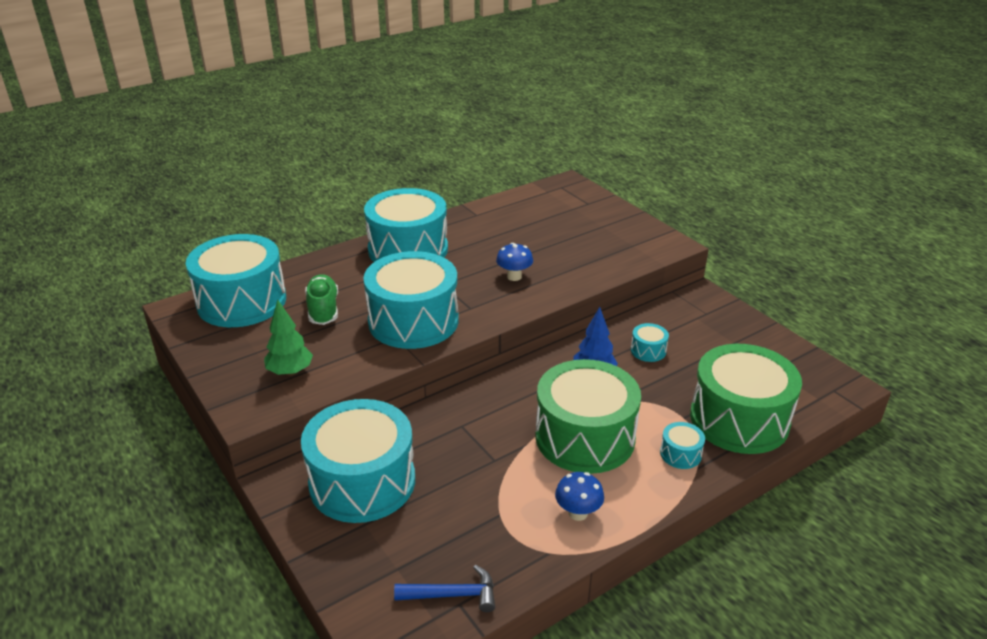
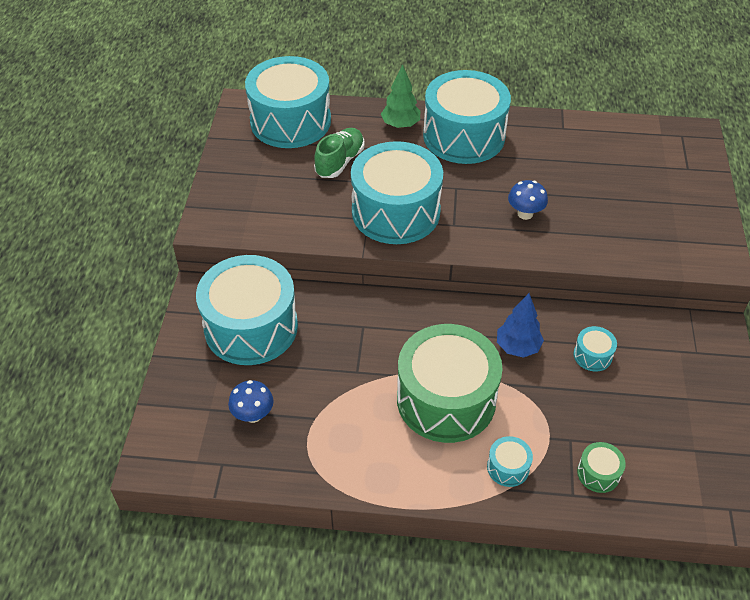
camera: 40 degrees right, 15 degrees up
green tree [264,300,313,376] -> green tree moved to [381,64,420,129]
blue hammer [394,565,495,612] -> none
blue mushroom [555,472,604,521] -> blue mushroom moved to [228,380,274,423]
green drum [690,344,802,454] -> green drum [577,442,626,493], size x0.40

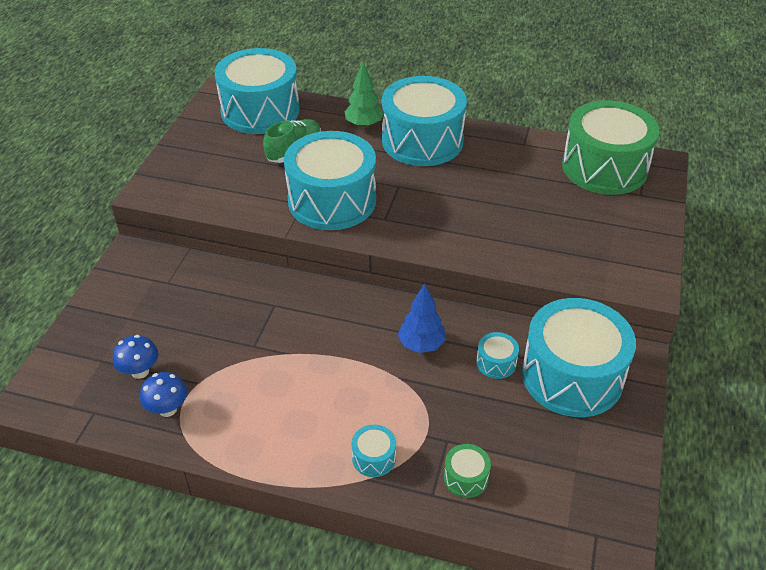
camera: 10 degrees right, 5 degrees down
turquoise drum [196,255,298,365] -> turquoise drum moved to [522,298,636,417]
green drum [397,324,502,443] -> green drum moved to [562,100,659,195]
blue mushroom [508,180,548,220] -> blue mushroom moved to [140,372,187,417]

